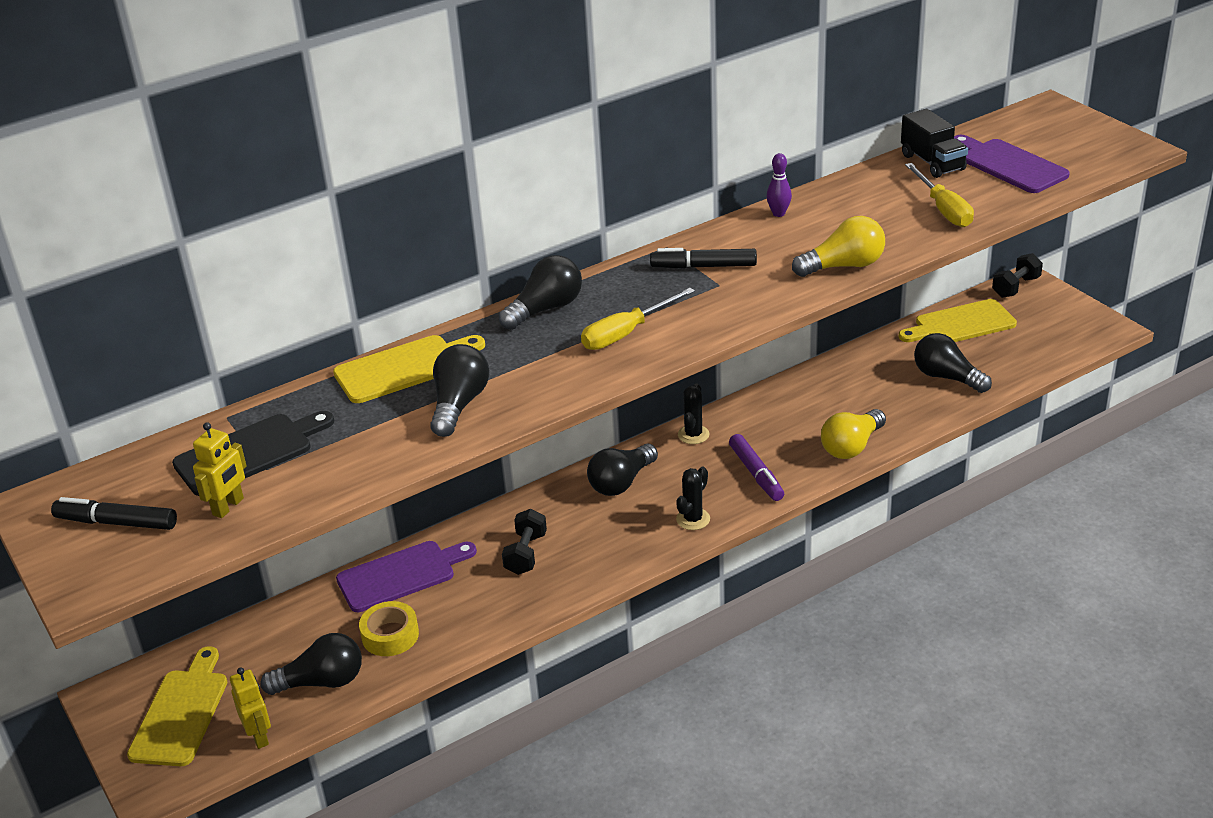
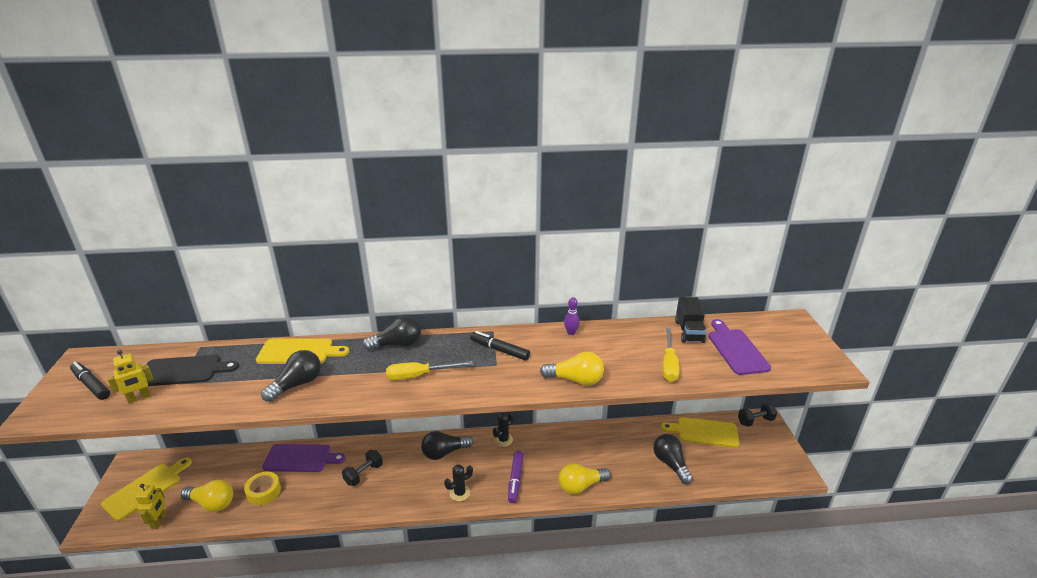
camera: 25 degrees right, 5 degrees down
black light bulb [261,633,362,695] -> yellow light bulb [181,480,233,512]

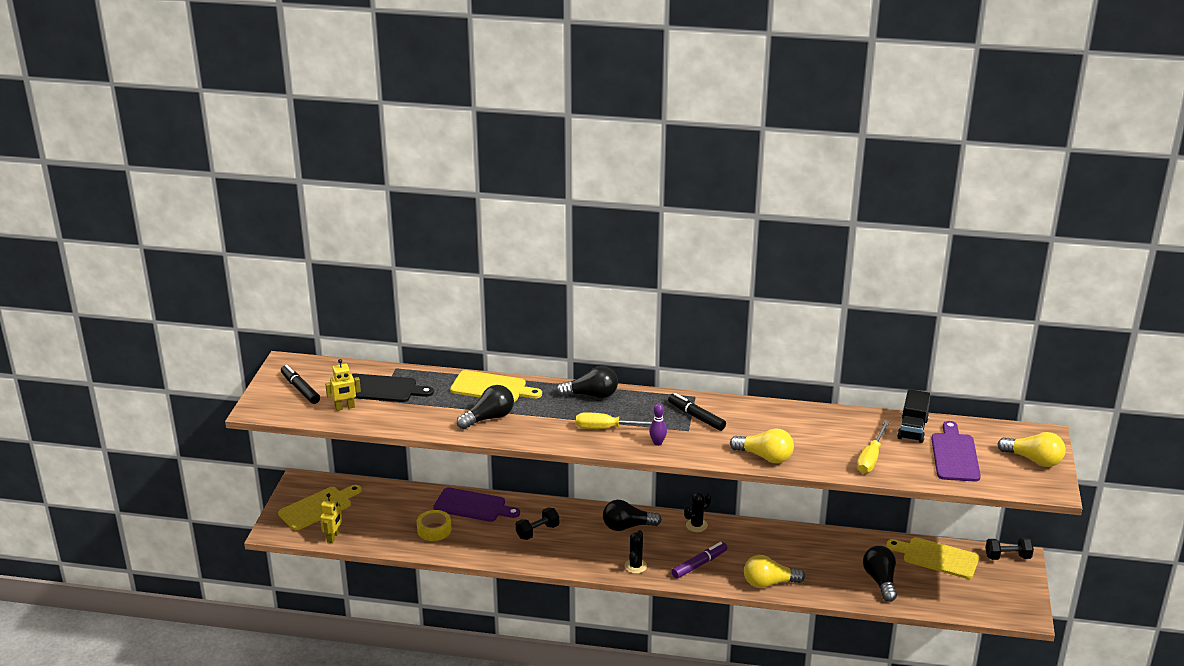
camera: 15 degrees right, 0 degrees up
yellow light bulb [181,480,233,512] -> yellow light bulb moved to [998,432,1066,467]
black cactus [444,464,473,501] -> black cactus turned 60 degrees counterclockwise [625,530,647,574]
purple marker [508,450,524,503] -> purple marker turned 150 degrees counterclockwise [671,542,727,579]
purple bowling pin [564,297,580,335] -> purple bowling pin moved to [649,403,667,446]

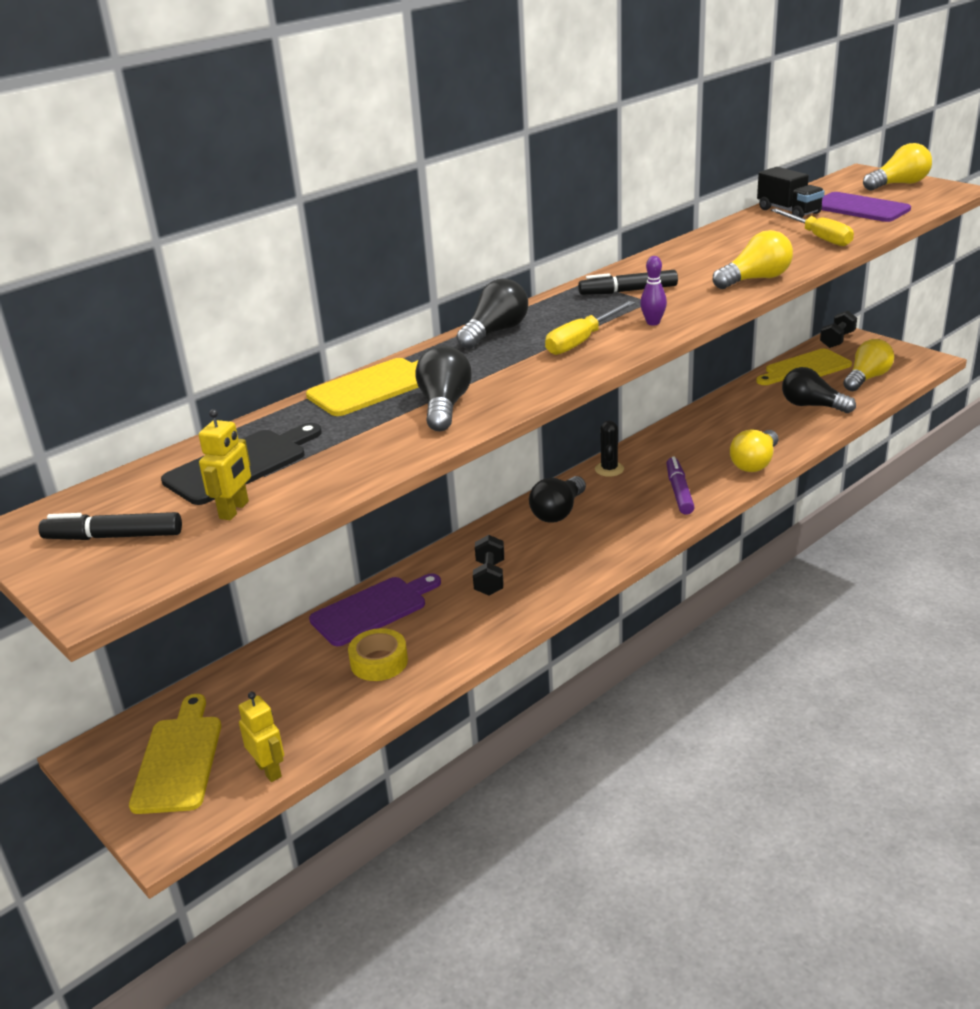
camera: 50 degrees left, 0 degrees up
black cactus [625,530,647,574] -> none
none -> yellow light bulb [843,339,894,391]

